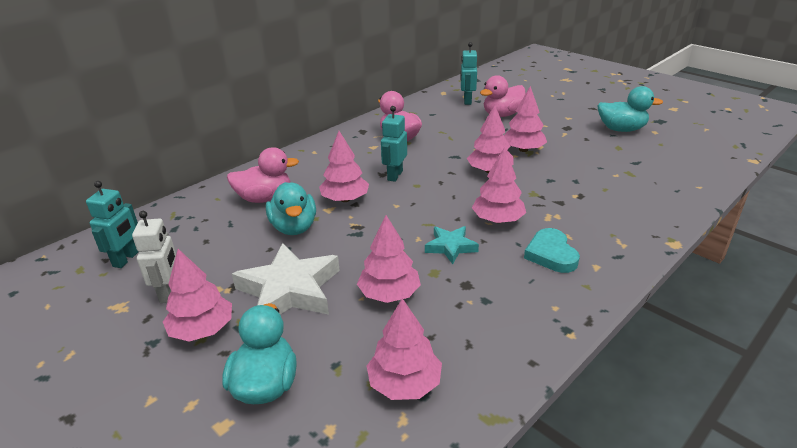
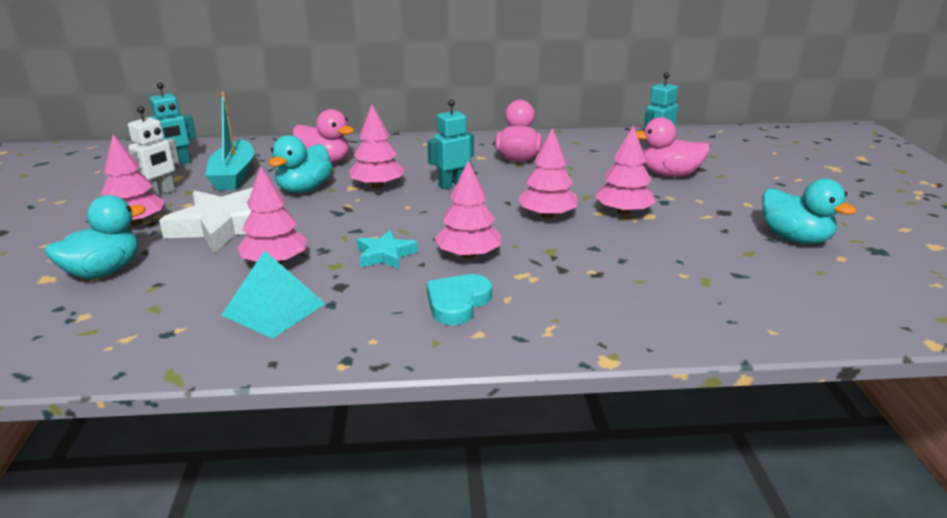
camera: 40 degrees right, 5 degrees down
pink tree [367,298,442,400] -> none
none -> turquoise boat [205,91,254,190]
none -> turquoise pyramid [221,250,326,339]

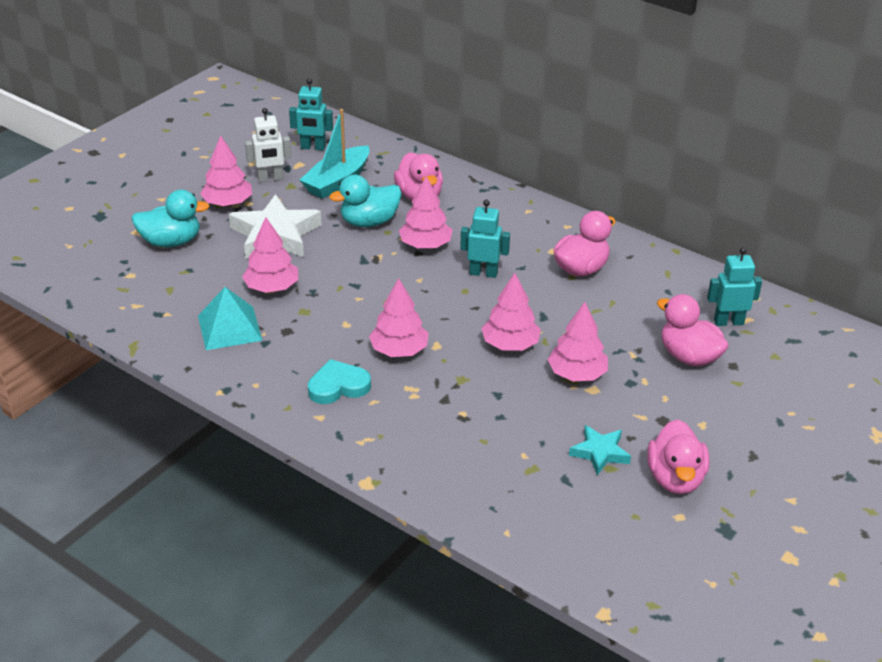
camera: 40 degrees right, 10 degrees up
turquoise star [357,230,418,269] -> turquoise star moved to [569,425,631,475]
turquoise duck [762,179,857,244] -> pink duck [647,419,709,494]

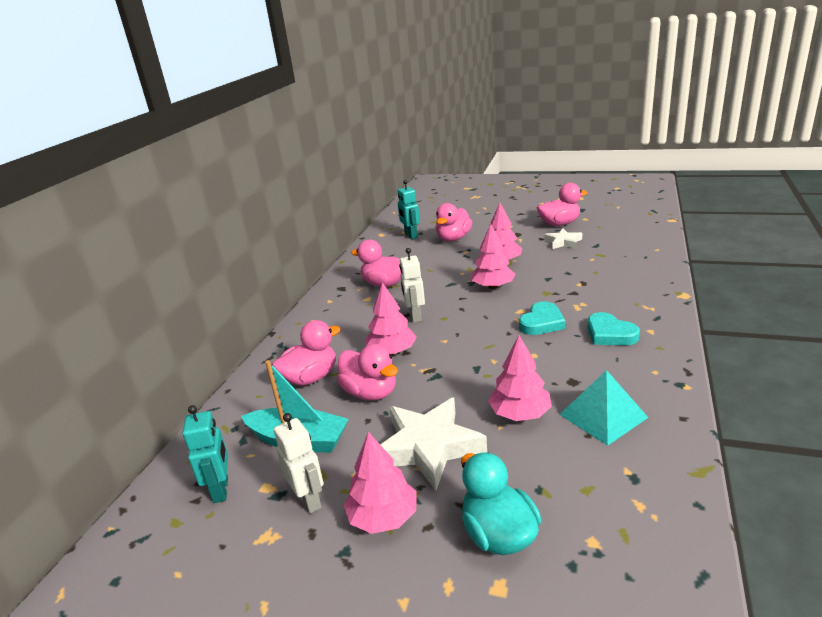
camera: 105 degrees left, 10 degrees down
turquoise duck [329,174,401,227] -> pink duck [337,344,398,400]
pink tree [369,278,429,357] -> turquoise heart [519,301,566,335]
turquoise robot [460,200,510,278] -> white robot [399,248,425,323]
turquoise star [569,425,631,475] -> white star [545,229,582,249]

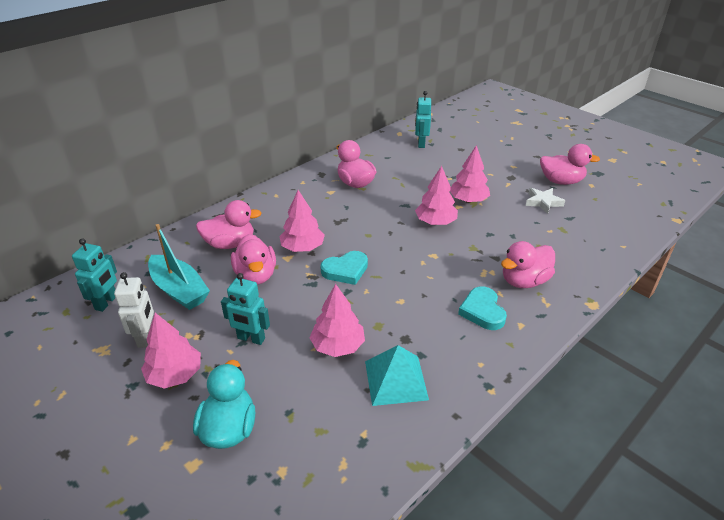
camera: 25 degrees right, 10 degrees up
white star [380,398,487,490] -> turquoise robot [221,273,270,345]
white robot [399,248,425,323] -> none
pink duck [436,203,472,241] -> pink duck moved to [501,241,555,288]
turquoise heart [519,301,566,335] -> turquoise heart moved to [320,251,368,285]

